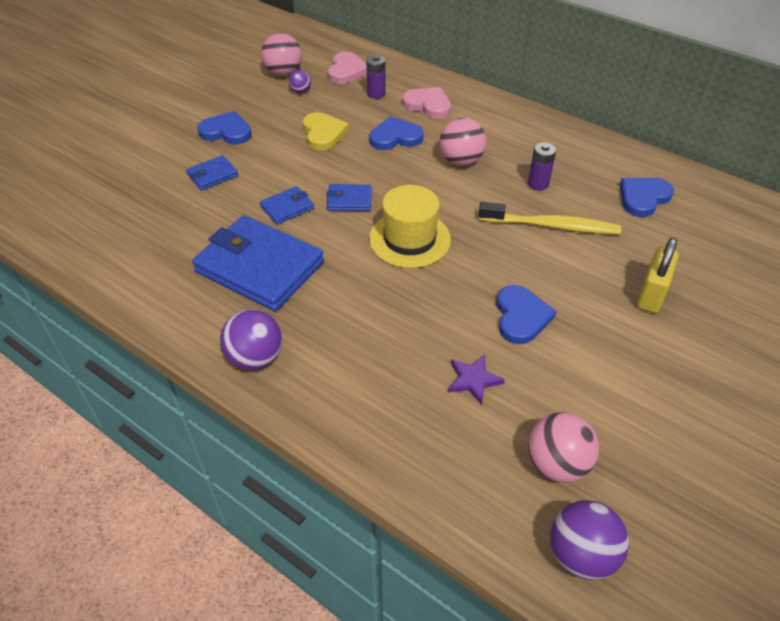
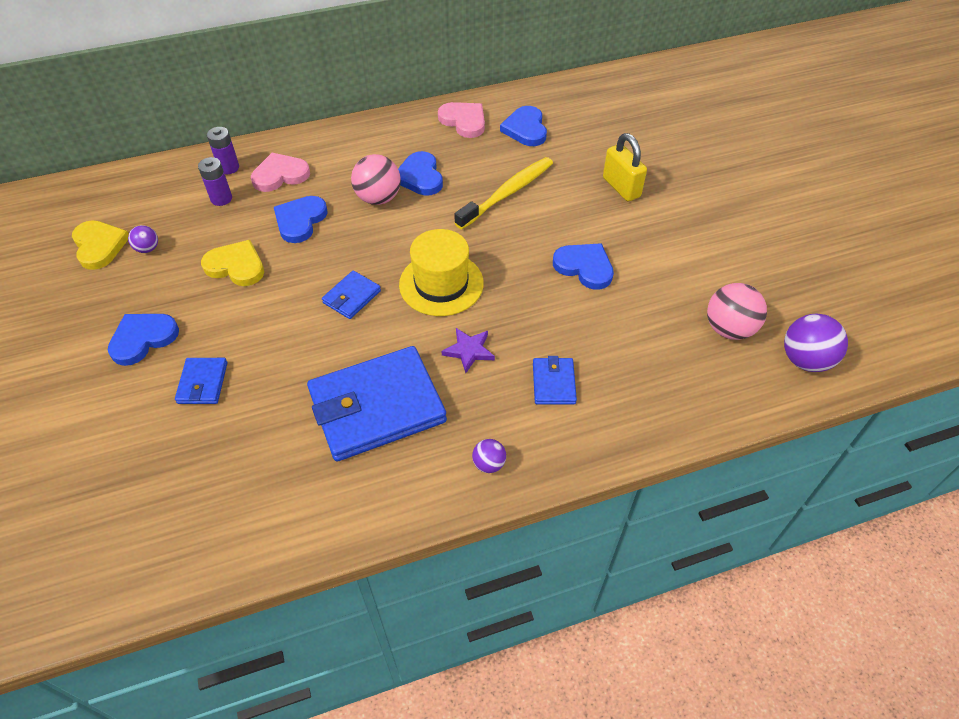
camera: 55 degrees left, 5 degrees up
purple ball [220,309,282,370] -> purple ball [472,439,506,473], size x0.54
blue wallet [260,186,314,225] -> blue wallet moved to [533,356,577,404]
pink ball [261,33,302,76] -> yellow heart [72,220,129,270]
pink heart [328,52,367,84] -> pink heart moved to [438,102,485,138]
purple star [448,355,505,405] -> purple star moved to [442,328,495,373]
purple battery [528,142,556,191] -> purple battery moved to [207,127,239,174]
none -> blue heart [398,151,443,196]

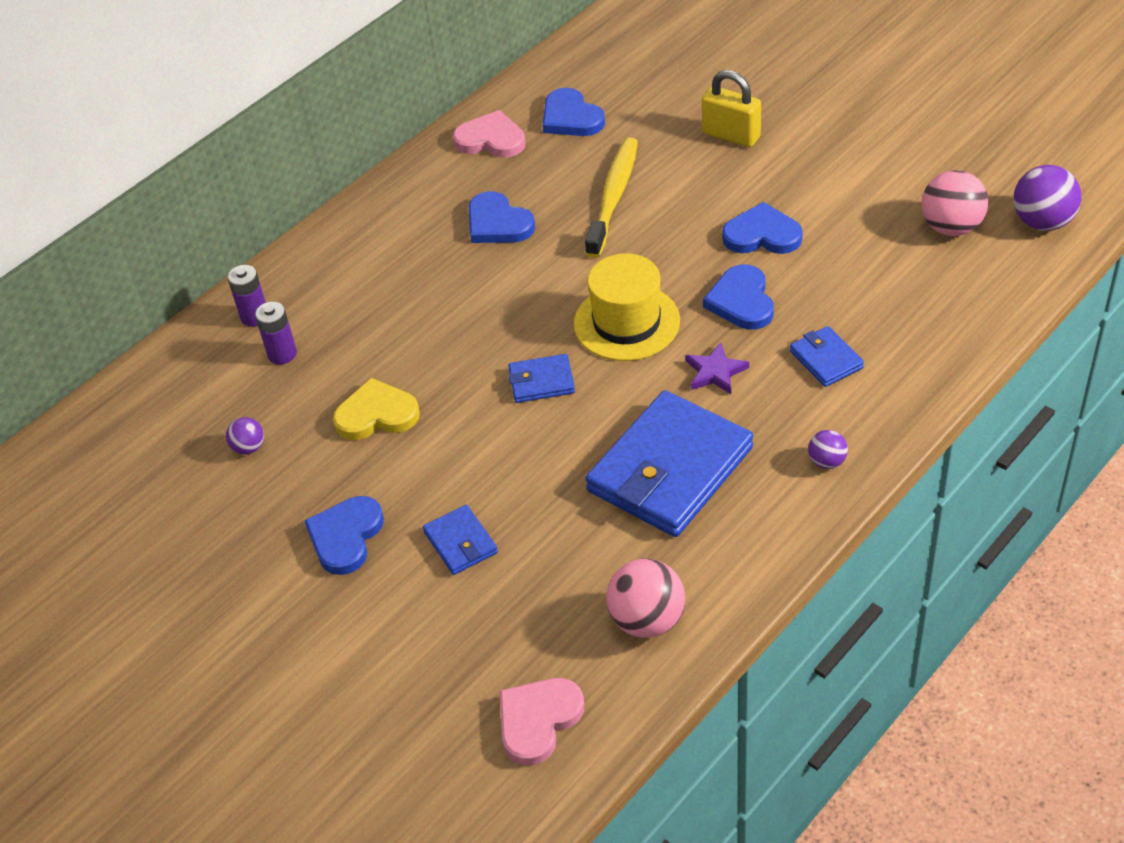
camera: 25 degrees left, 5 degrees down
yellow heart [72,220,129,270] -> none
pink heart [251,153,310,192] -> pink heart moved to [499,678,584,765]
blue heart [274,196,328,243] -> blue heart moved to [703,264,774,330]
blue wallet [322,270,381,319] -> blue wallet turned 75 degrees clockwise [508,354,575,403]
pink ball [351,154,401,205] -> pink ball moved to [606,559,685,638]

